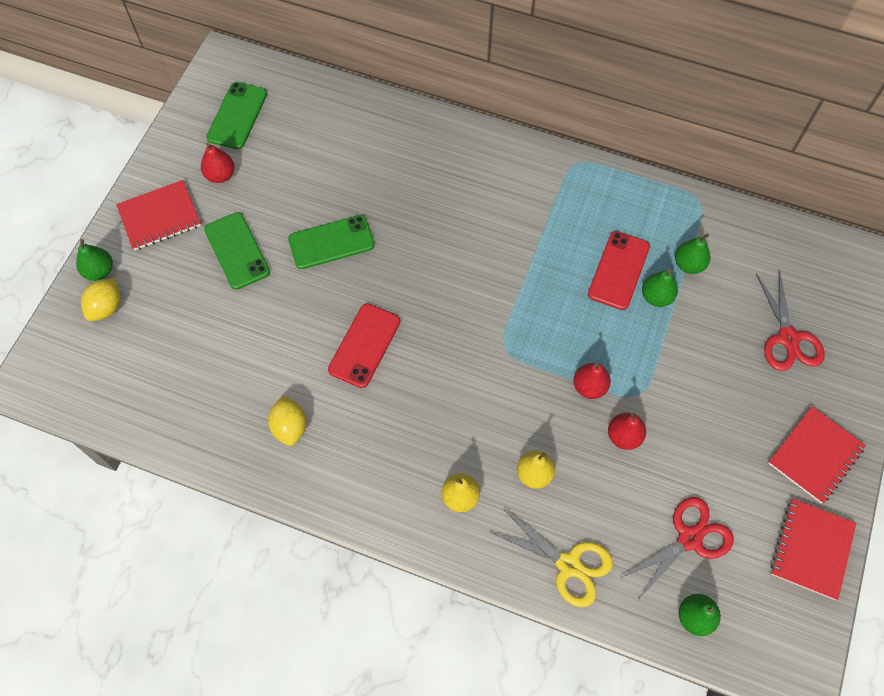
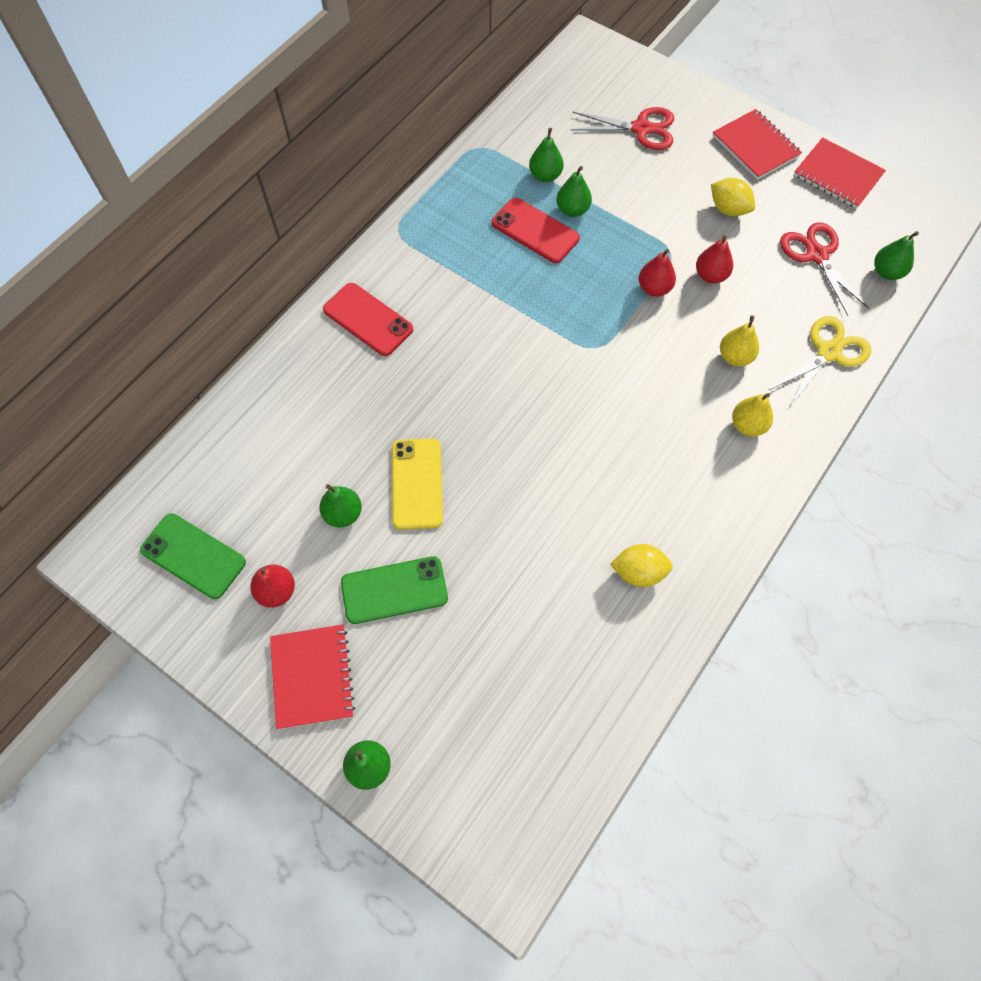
camera: 75 degrees left, 0 degrees up
yellow lemon [81,278,120,321] -> yellow lemon moved to [711,178,755,216]
green phone [288,215,375,269] -> yellow phone [392,438,443,530]
red phone [328,303,400,388] -> red phone moved to [323,283,413,356]
none -> green pear [319,484,362,527]

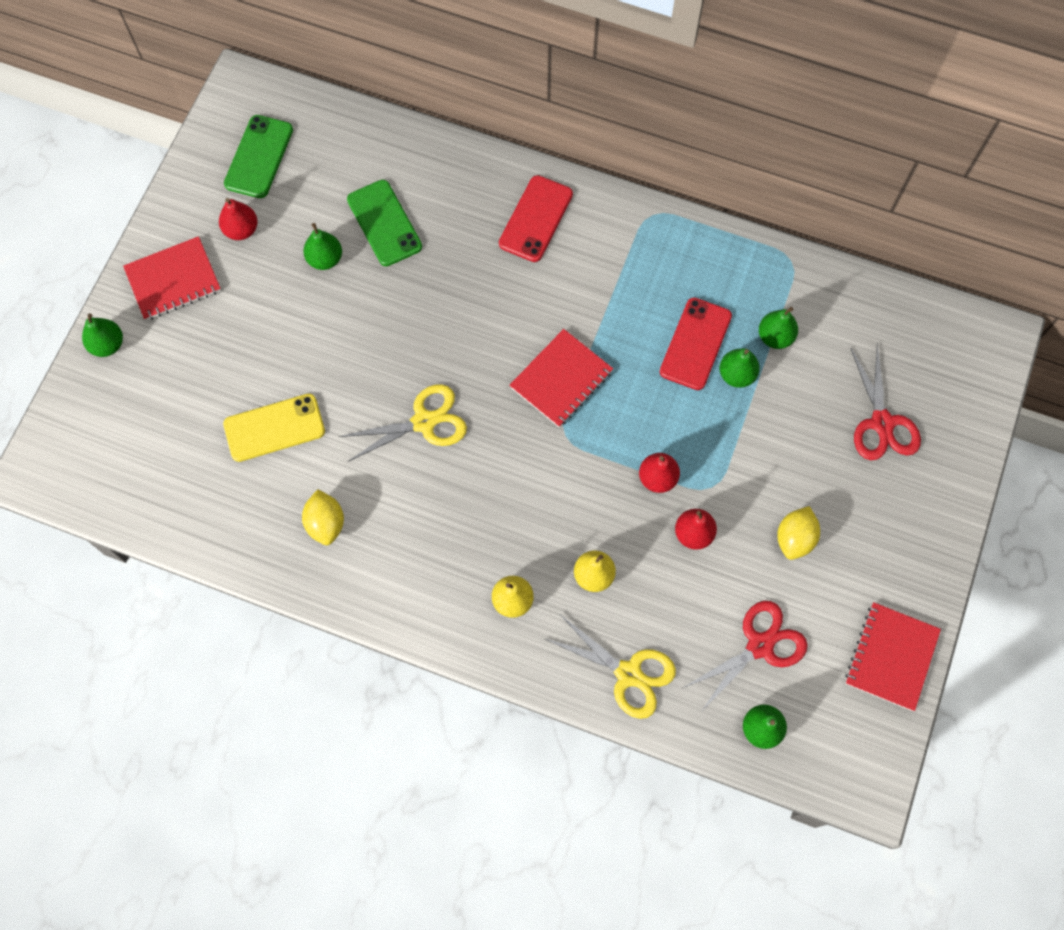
camera: 75 degrees right, 5 degrees up
green phone [341,556,448,624] -> green phone moved to [347,180,422,266]
yellow phone [392,438,443,530] -> yellow phone moved to [223,394,325,462]
red notebook [712,109,802,180] -> red notebook moved to [509,329,613,427]
none -> yellow scissors [339,384,467,462]

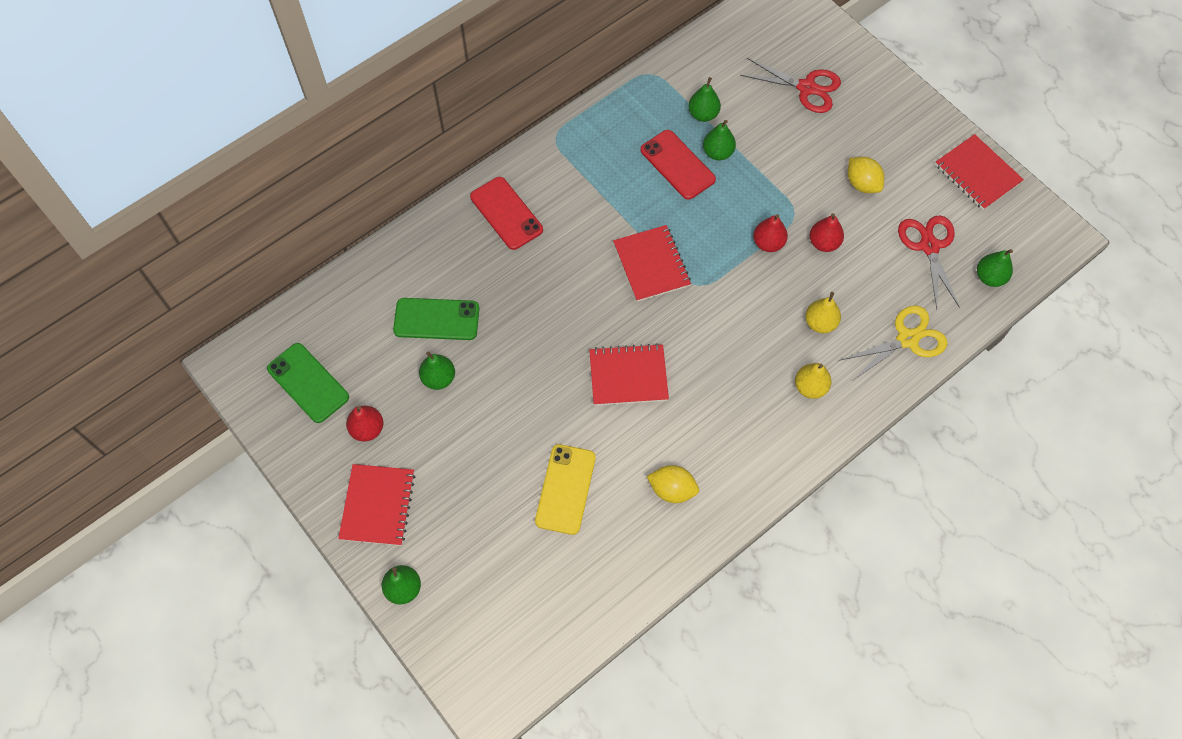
camera: 60 degrees left, 5 degrees down
yellow scissors [339,384,467,462] -> red notebook [589,343,669,406]

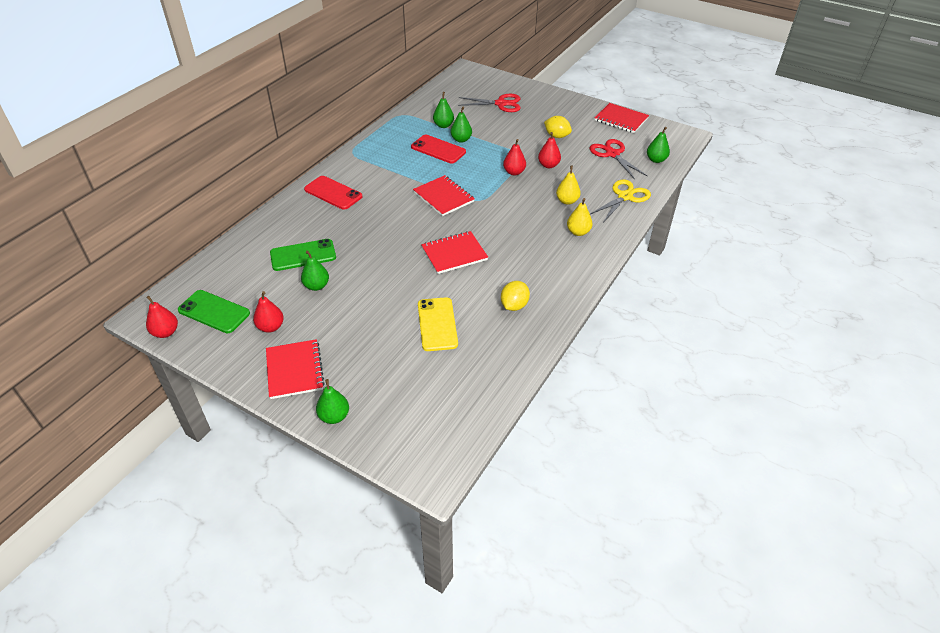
camera: 20 degrees left, 20 degrees down
yellow lemon [647,465,699,503] -> yellow lemon turned 60 degrees counterclockwise [501,281,530,311]
none -> red pear [146,296,178,338]

